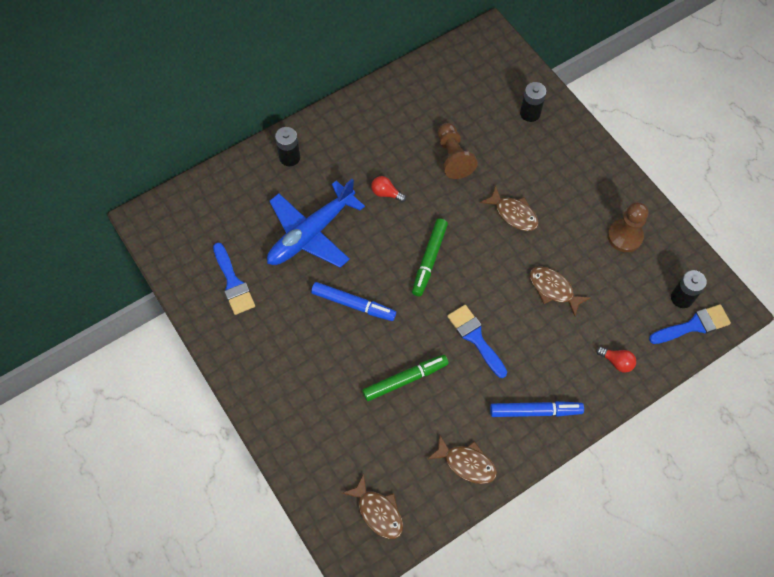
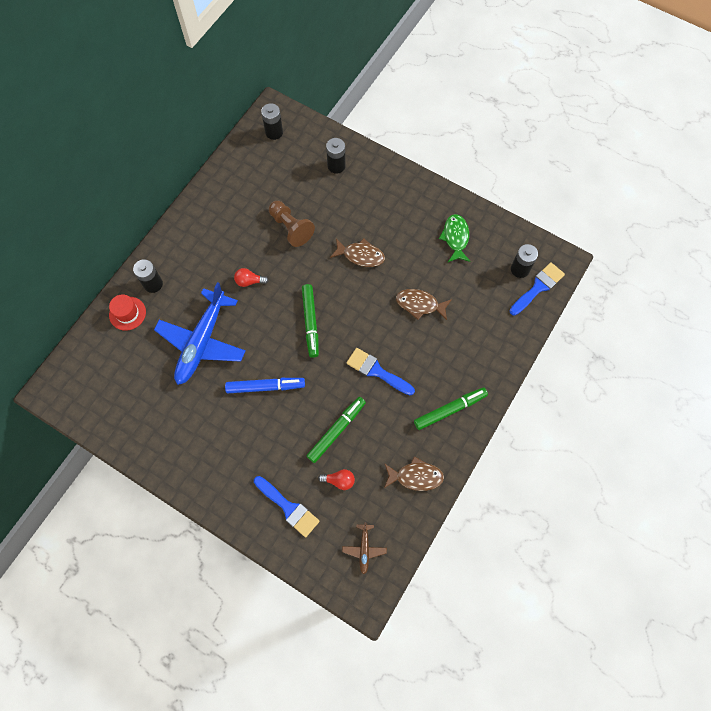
camera: 25 degrees left, 5 degrees up
blue brush [213,243,255,315] -> blue brush moved to [254,476,320,537]
brown fish [342,474,403,539] -> brown plane [342,522,387,574]
blue marker [490,401,584,417] -> green marker [414,387,488,430]
red light bulb [596,347,636,373] -> red light bulb moved to [318,469,355,490]
brown pawn [608,202,649,252] -> green fish [439,214,470,262]
none -> red hat [109,295,146,331]
none -> black battery [261,103,283,140]

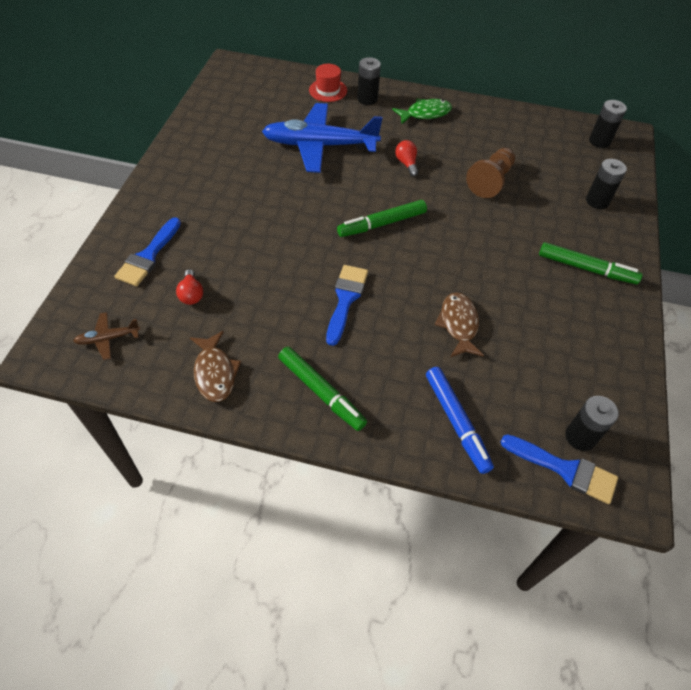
camera: 70 degrees right, 15 degrees down
blue marker [225,378,305,393] -> blue marker moved to [426,367,494,474]
green marker [307,397,366,463] -> green marker moved to [539,242,643,285]
brown fish [330,238,385,267] -> none
green fish [439,214,470,262] -> green fish moved to [392,99,452,124]

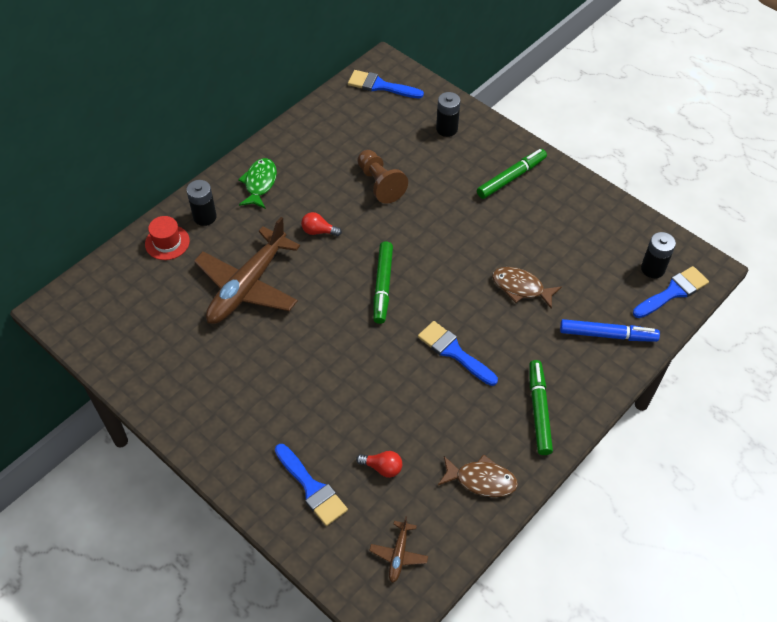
camera: 60 degrees left, 0 degrees up
blue plane [262,103,383,173] -> brown plane [194,217,300,324]
green marker [278,347,367,431] -> green marker turned 75 degrees counterclockwise [529,360,553,455]
black battery [589,100,627,148] -> blue brush [348,70,424,98]

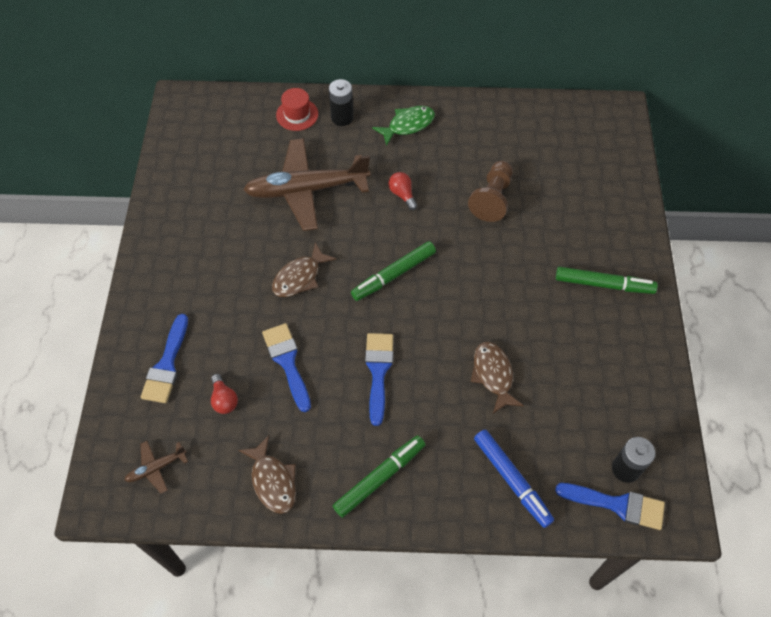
camera: 50 degrees right, 5 degrees up
blue brush [348,70,424,98] -> blue brush moved to [262,323,311,412]
black battery [436,92,460,137] -> none
none -> brown fish [272,242,337,297]

